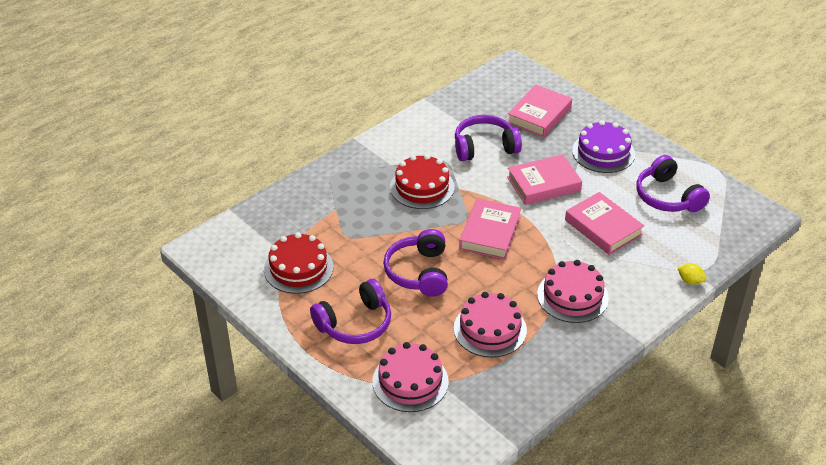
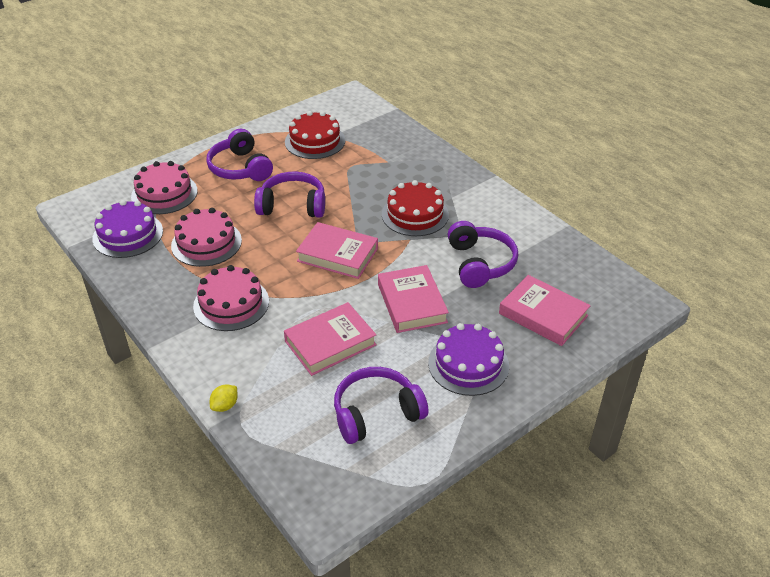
camera: 95 degrees right, 0 degrees up
none -> purple cake [92,200,163,258]

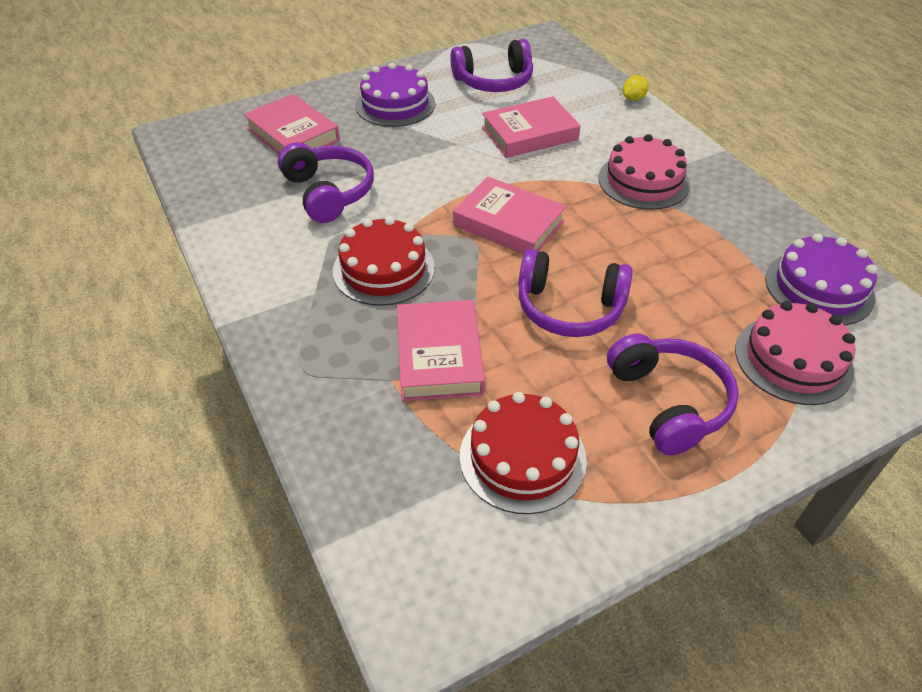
camera: 170 degrees left, 5 degrees up
pink cake [171,208,242,267] -> none
pink book [378,265,449,333] -> pink book moved to [397,300,485,401]
purple headphones [448,221,518,288] -> purple headphones turned 150 degrees clockwise [278,142,374,223]

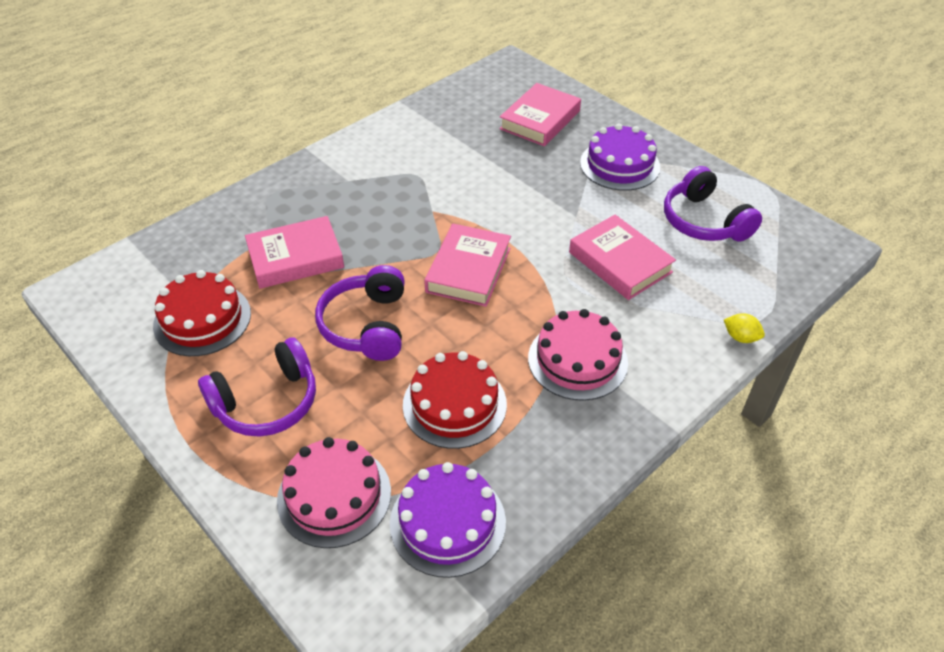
camera: 75 degrees right, 0 degrees up
purple headphones [278,142,374,223] -> none
red cake [333,217,435,306] -> red cake moved to [403,351,507,449]

